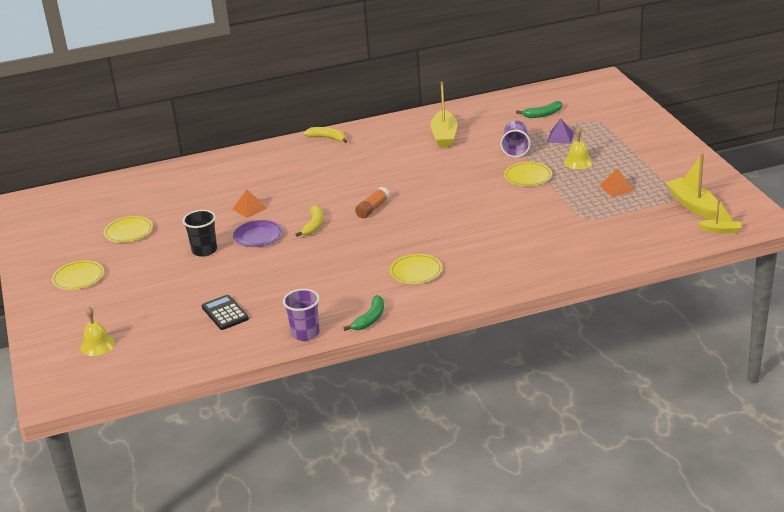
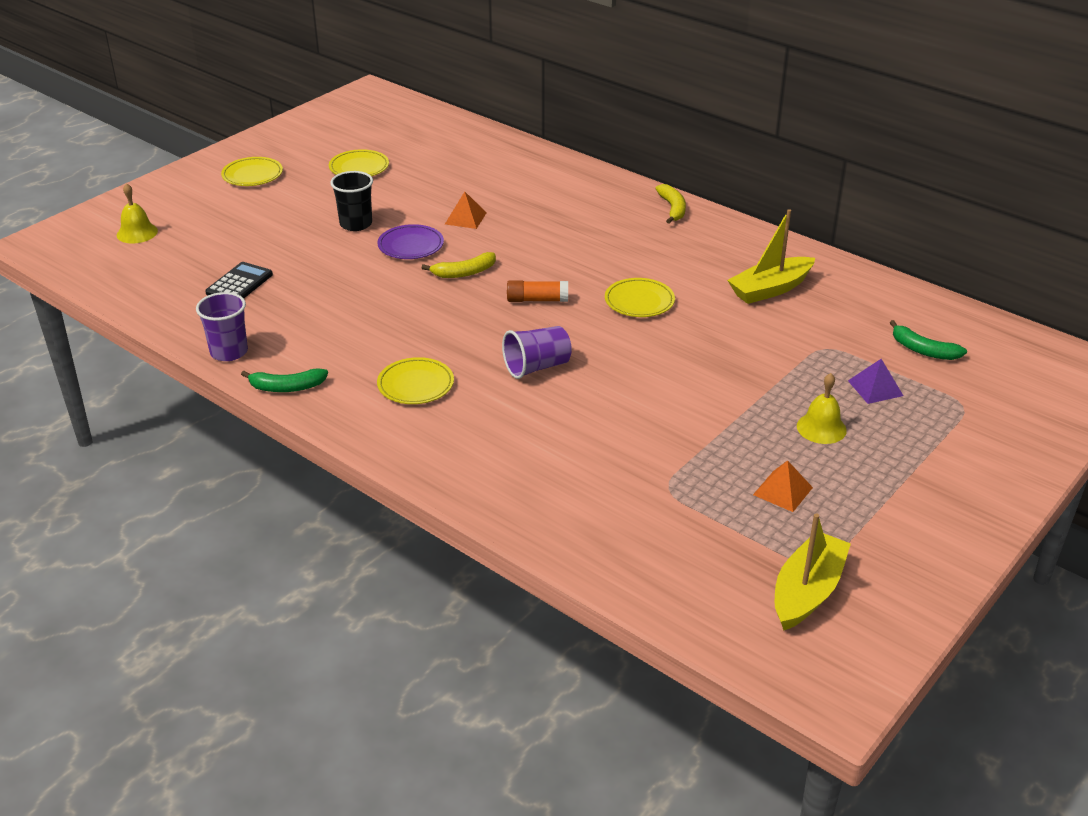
camera: 55 degrees right, 5 degrees up
purple cup [500,121,531,158] -> purple cup moved to [502,326,572,379]
yellow plate [504,162,552,186] -> yellow plate moved to [605,278,675,317]
yellow boat [698,199,741,233] -> none

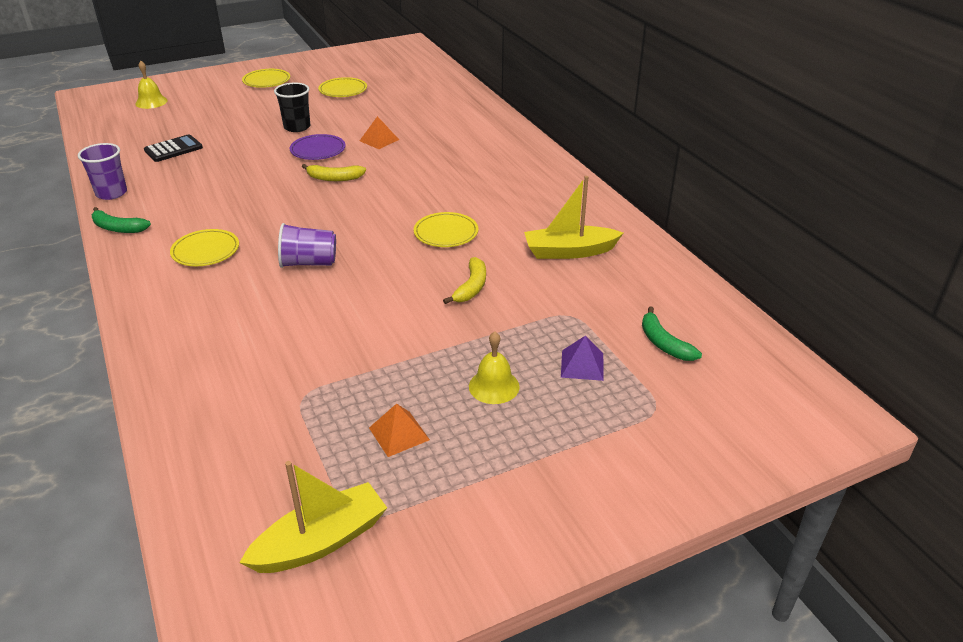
camera: 25 degrees right, 0 degrees up
orange glue stick [507,280,568,302] -> none
yellow banana [655,184,686,223] -> yellow banana moved to [443,257,486,304]

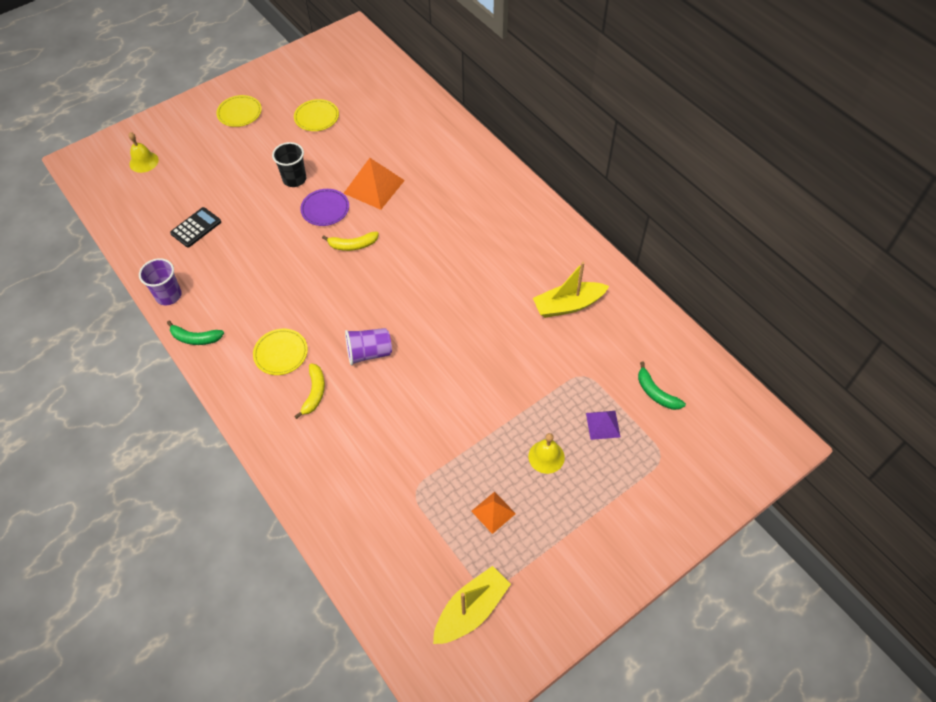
camera: 10 degrees left, 20 degrees up
orange pyramid [360,116,399,149] -> orange pyramid [343,158,405,210], size x1.78
yellow plate [414,212,478,247] -> none
yellow banana [443,257,486,304] -> yellow banana moved to [294,363,325,419]

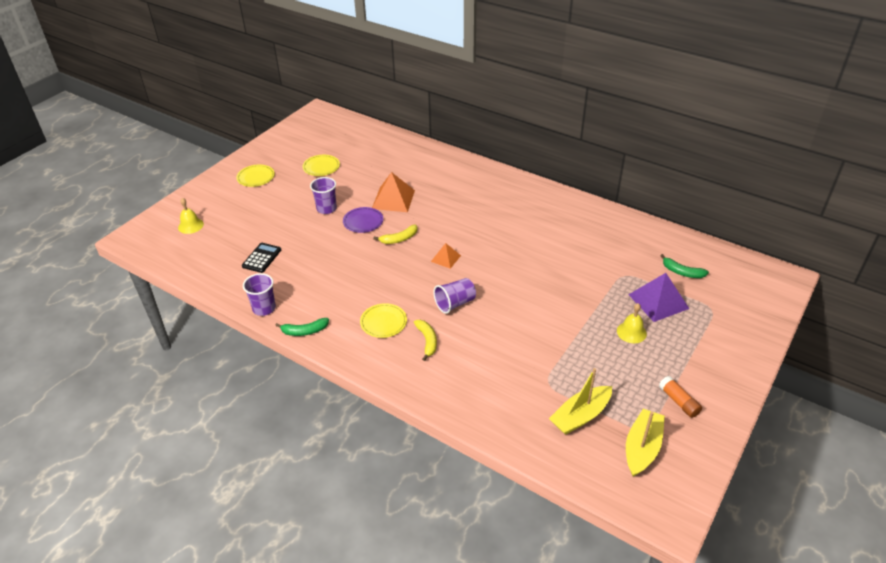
camera: 20 degrees left, 15 degrees down
black cup [272,142,306,187] -> purple cup [310,177,337,214]
orange pyramid [471,492,516,534] -> orange pyramid moved to [431,243,461,269]
yellow boat [533,262,609,318] -> yellow boat moved to [549,368,612,435]
purple pyramid [586,411,620,440] -> purple pyramid [628,273,689,322], size x1.78
none -> orange glue stick [659,376,702,418]

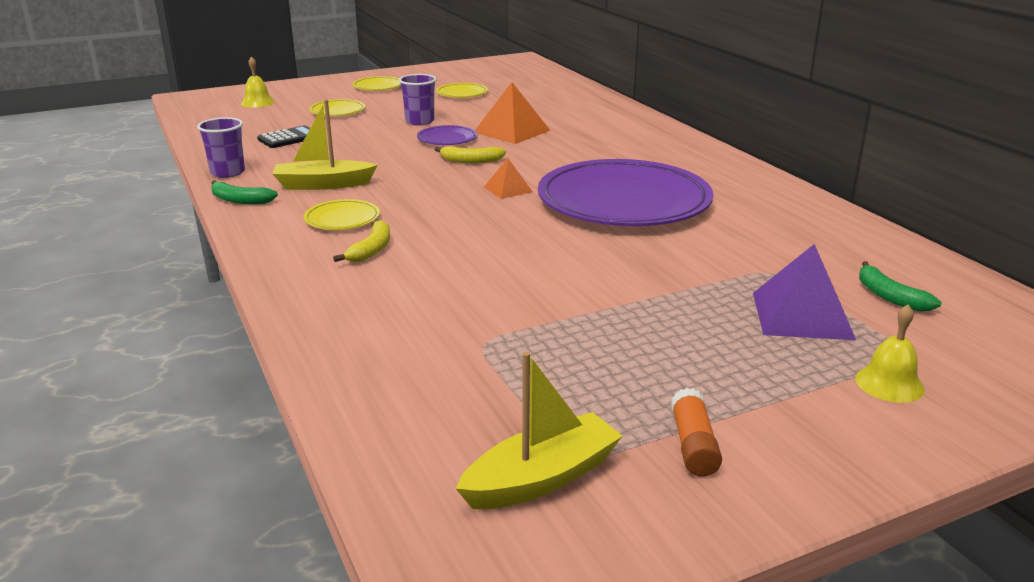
camera: 30 degrees right, 15 degrees down
purple cup [433,278,476,314] -> none
yellow boat [549,368,612,435] -> yellow boat moved to [273,100,377,190]
yellow bell [617,303,647,343] -> yellow bell moved to [855,305,925,403]
none -> yellow plate [309,99,365,116]
none -> purple plate [538,159,713,226]

